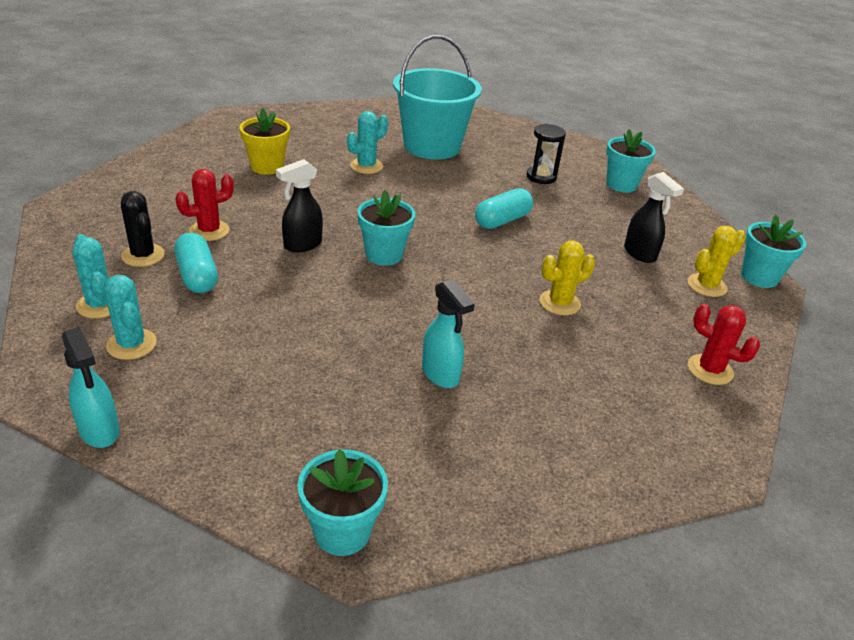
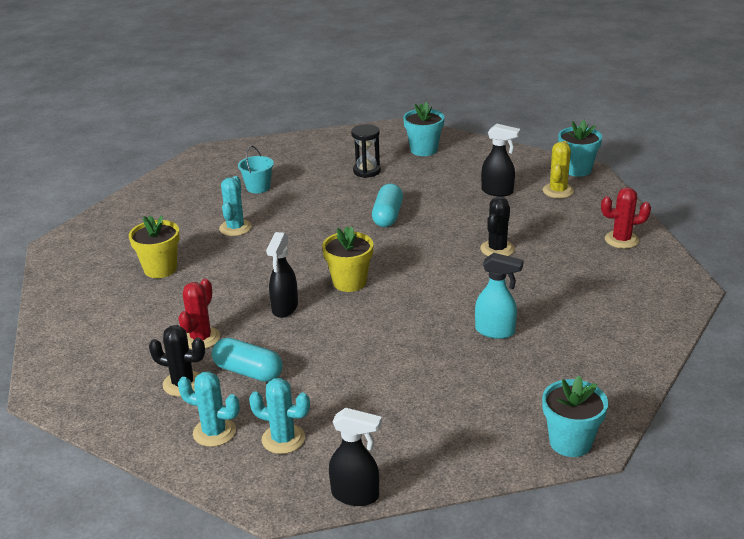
camera: 35 degrees left, 5 degrees down
turquoise spray bottle [62,327,120,448] -> black spray bottle [329,408,382,506]
turquoise flower pot [357,190,415,266] -> yellow flower pot [322,226,373,292]
turquoise bucket [393,35,482,160] -> turquoise bucket [238,146,274,193], size x0.43
yellow cactus [540,241,595,315] -> black cactus [480,197,515,256]

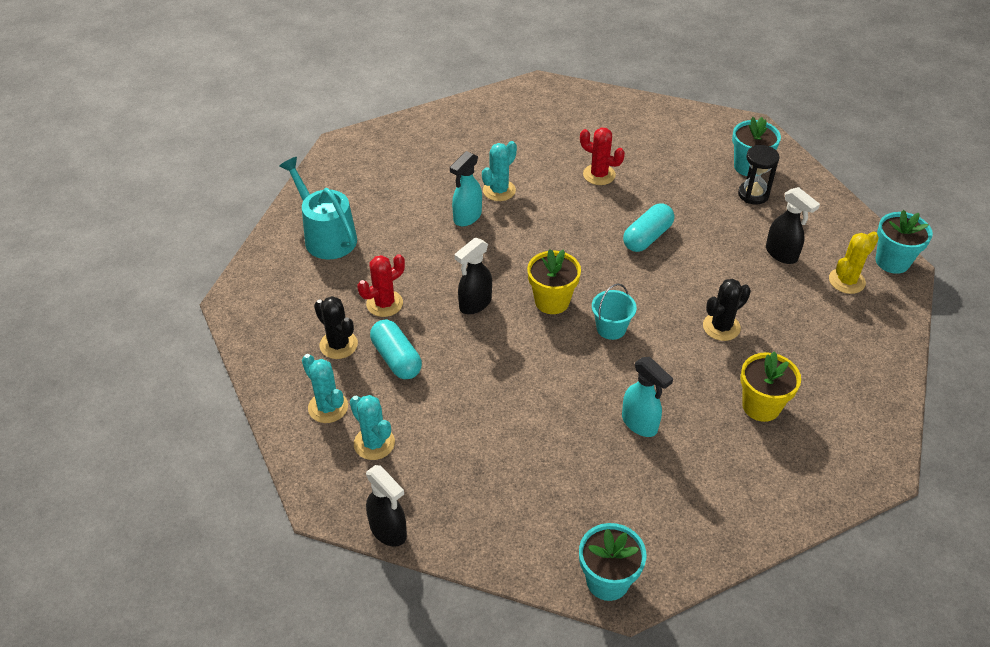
camera: 30 degrees right, 15 degrees up
yellow flower pot [129,215,180,278] -> yellow flower pot moved to [740,351,801,422]
turquoise bucket [238,146,274,193] -> turquoise bucket moved to [592,283,637,340]
black hourglass [351,124,381,178] -> black hourglass moved to [738,145,780,205]
red cactus [601,187,651,249] -> red cactus moved to [580,128,625,185]
none -> turquoise watering can [279,157,357,259]
none -> turquoise spray bottle [450,151,482,226]

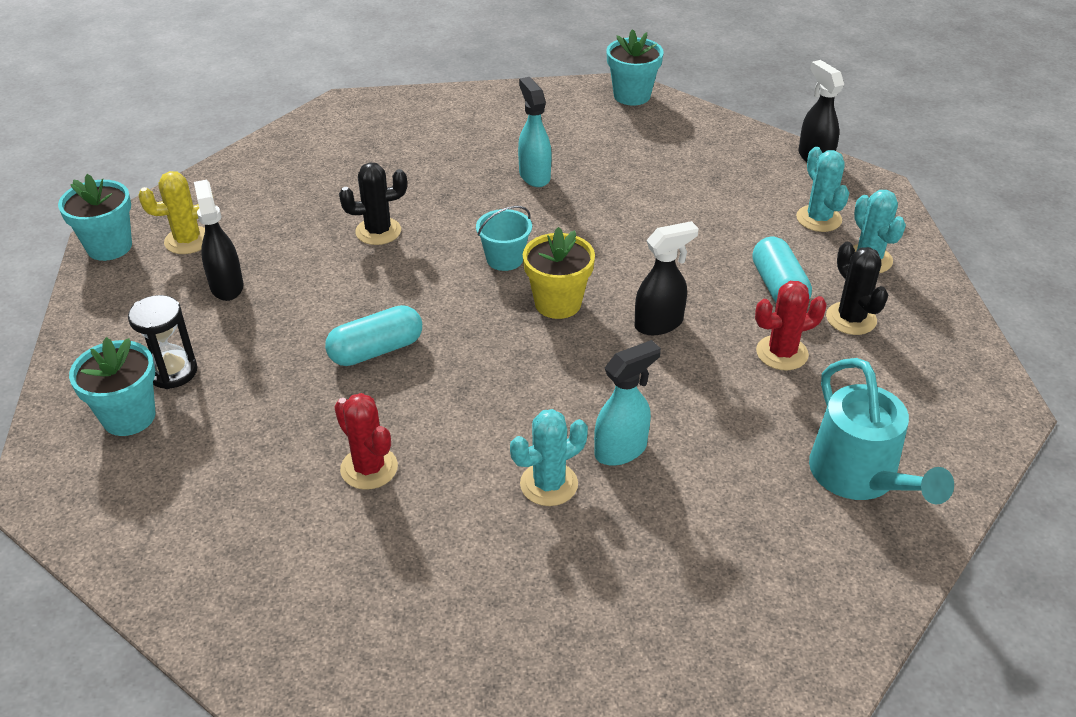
camera: 160 degrees left, 5 degrees down
yellow flower pot [740,351,801,422] -> none

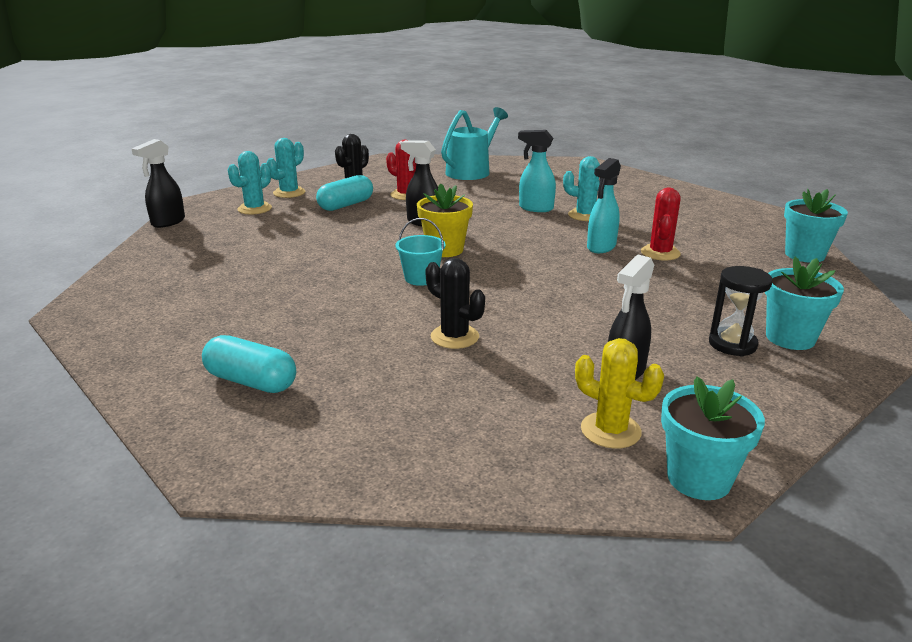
camera: 125 degrees left, 15 degrees down
turquoise capsule [325,305,422,366] -> turquoise capsule moved to [202,335,296,393]
turquoise spray bottle [518,77,552,187] -> turquoise spray bottle moved to [587,158,621,253]
turquoise flower pot [606,29,664,105] -> turquoise flower pot moved to [784,189,848,263]

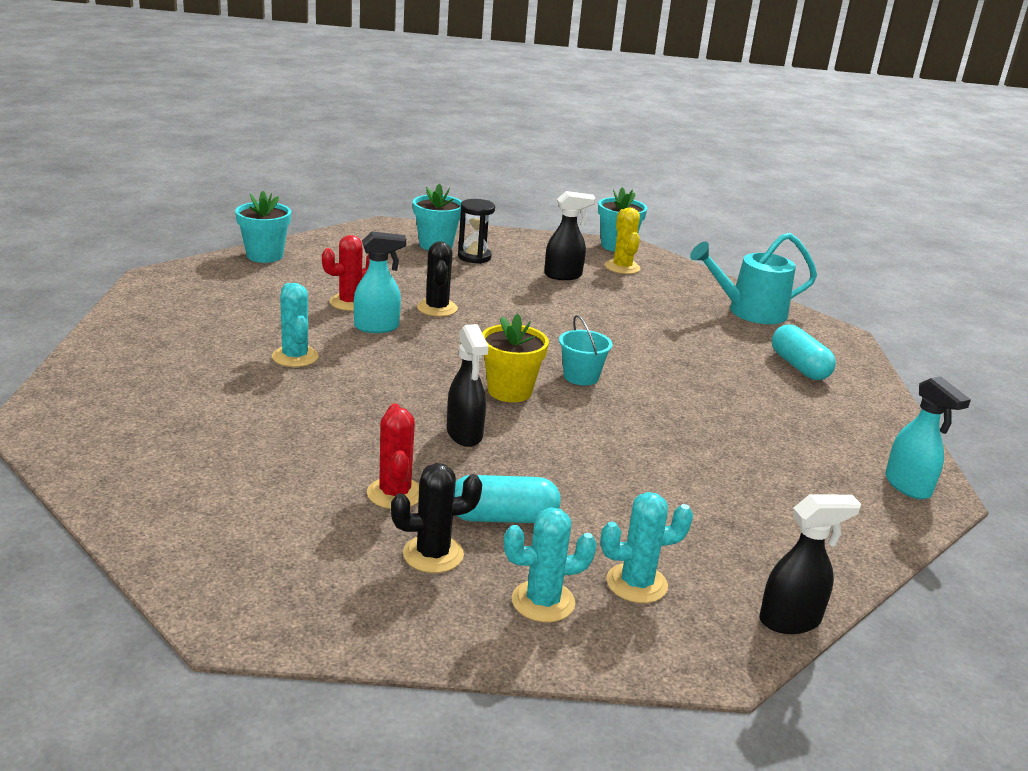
camera: 140 degrees left, 0 degrees up
black cactus [425,258,485,349] -> black cactus moved to [417,241,458,317]
turquoise watering can [441,107,508,180] -> turquoise watering can moved to [690,233,817,324]
turquoise spray bottle [518,130,556,212] -> turquoise spray bottle moved to [885,376,971,499]

